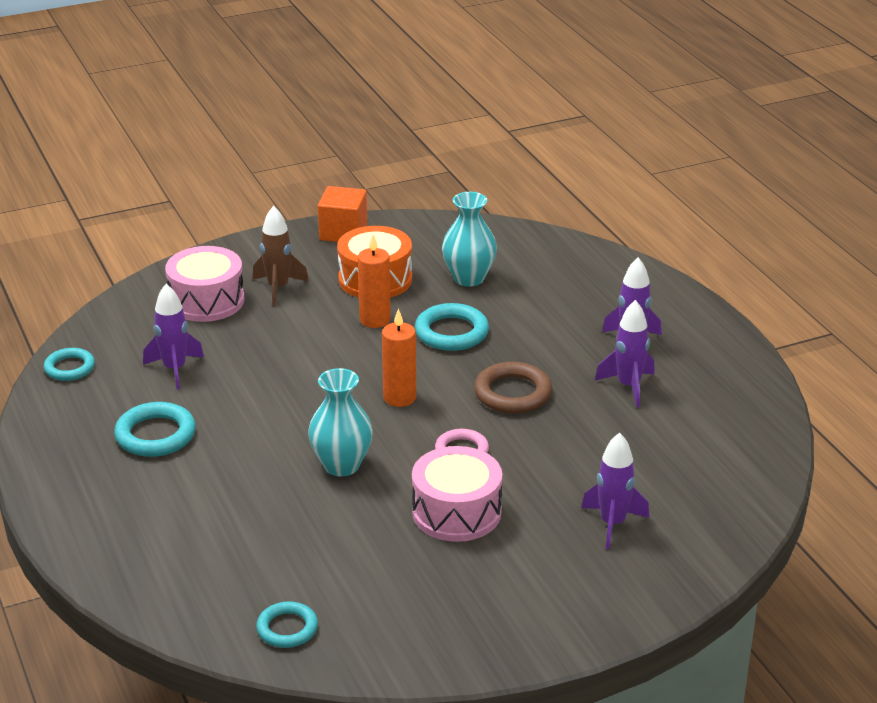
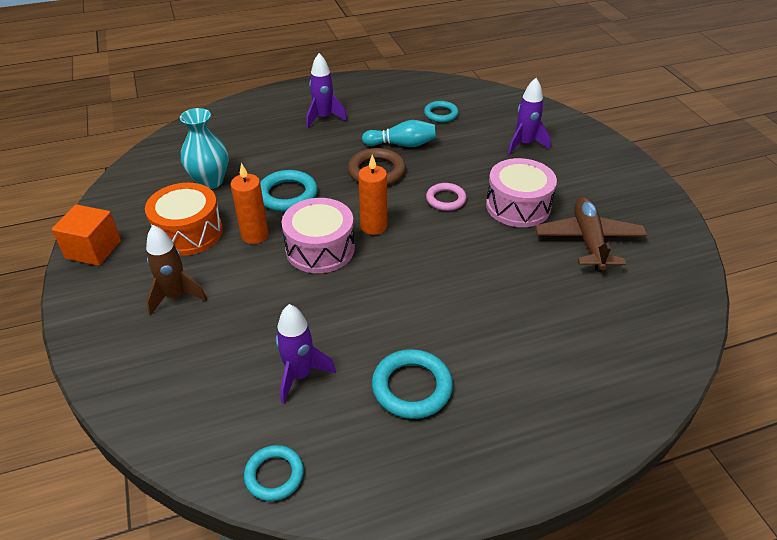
camera: 85 degrees left, 10 degrees up
pink drum [165,246,244,322] -> pink drum moved to [282,198,355,273]
turquoise ring [256,601,318,648] -> turquoise ring moved to [424,101,459,122]
turquoise vase [308,368,373,477] -> none
purple rocket [595,300,655,407] -> none
none -> turquoise bowling pin [362,120,436,147]
none -> brown plane [535,197,647,272]

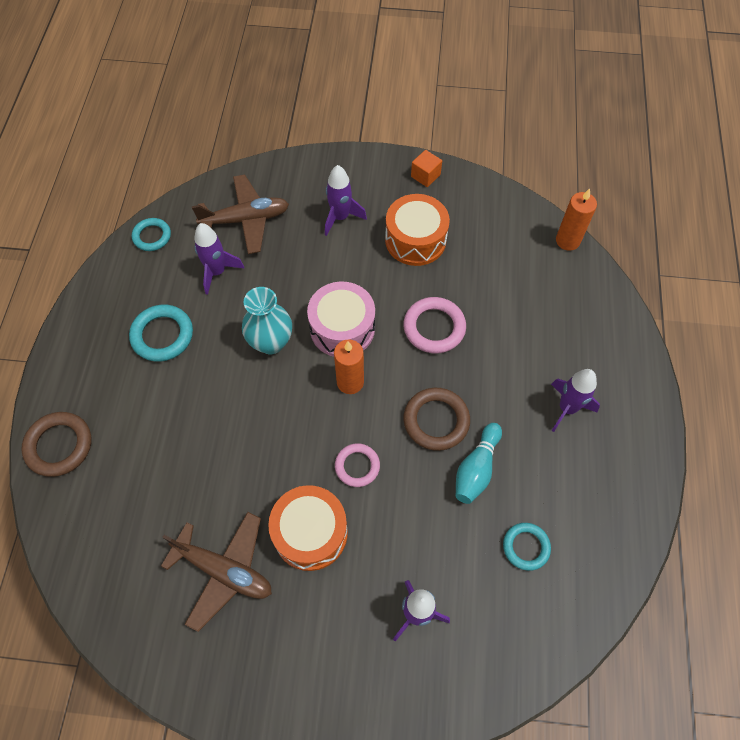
camera: 115 degrees right, 20 degrees up
orange cube [52,205,121,266] -> orange cube [411,150,442,187], size x0.65
brown rocket [146,225,207,316] -> purple rocket [325,165,367,236]
turquoise vase [180,108,228,189] -> turquoise vase moved to [242,287,292,354]
orange candle [231,163,268,244] -> orange candle moved to [556,188,597,251]
turquoise ring [260,170,318,212] -> pink ring [403,297,466,353]
pink drum [486,158,557,227] -> orange drum [268,485,348,571]
none -> brown ring [21,412,91,477]
none -> brown plane [192,175,289,254]

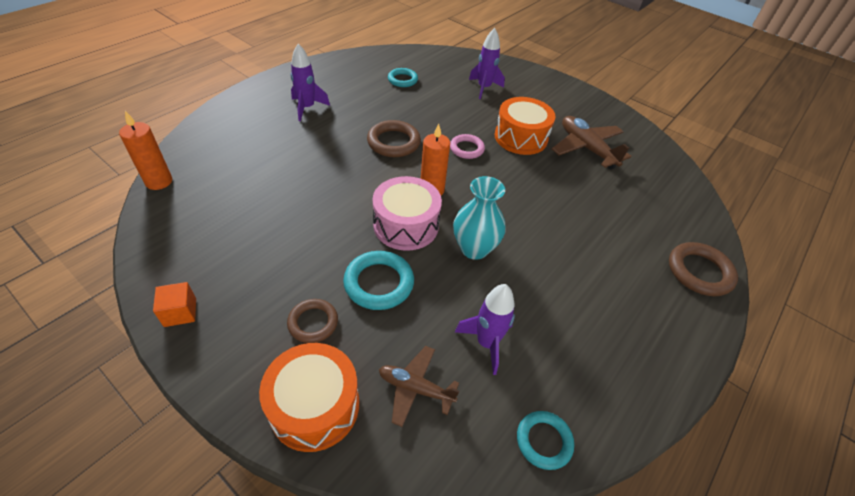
camera: 150 degrees left, 15 degrees down
turquoise ring [129,305,193,362] -> turquoise ring moved to [343,251,414,310]
brown plane [192,175,289,254] -> brown plane [379,346,459,427], size x0.64
purple rocket [325,165,367,236] -> brown ring [287,299,338,343]
orange drum [385,194,450,266] -> orange drum moved to [259,343,359,452]
pink ring [403,297,466,353] -> none
turquoise bowling pin [456,423,502,504] -> none

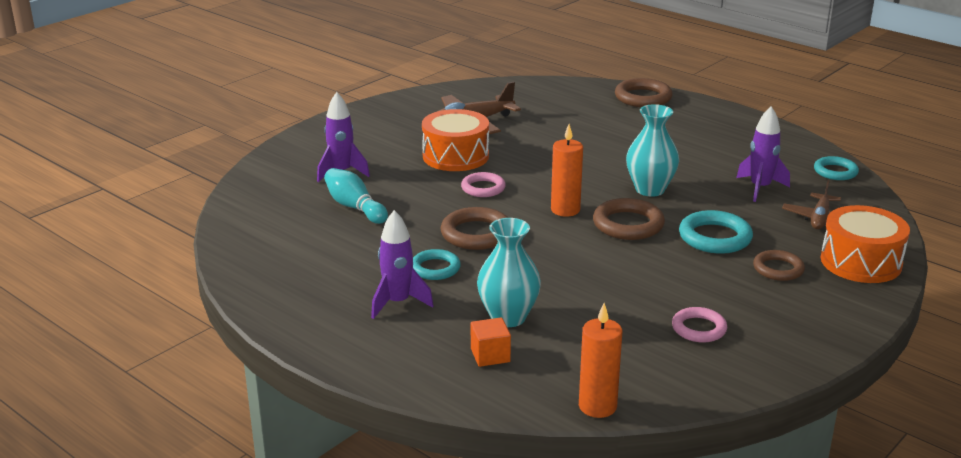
camera: 85 degrees left, 20 degrees down
orange cube [153,282,196,327] -> orange cube moved to [471,318,511,367]
pink drum [373,176,442,251] -> brown ring [593,198,665,240]
turquoise ring [388,68,418,87] -> turquoise ring moved to [413,249,461,280]
none -> turquoise bowling pin [324,168,388,224]
none -> turquoise vase [477,218,541,327]
none -> pink ring [672,307,727,343]

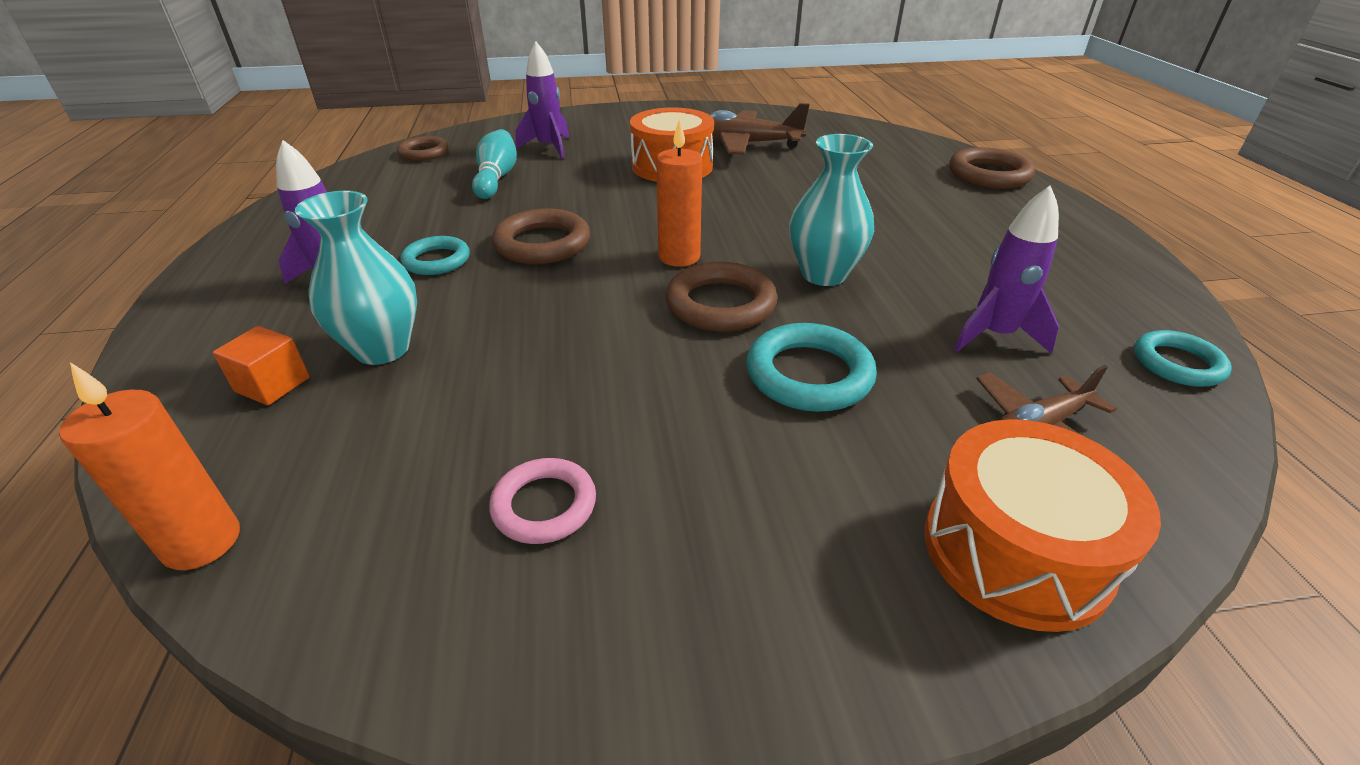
camera: 40 degrees right, 10 degrees up
pink ring [461,172,506,197] -> none
brown ring [753,250,805,281] -> brown ring moved to [397,136,449,161]

